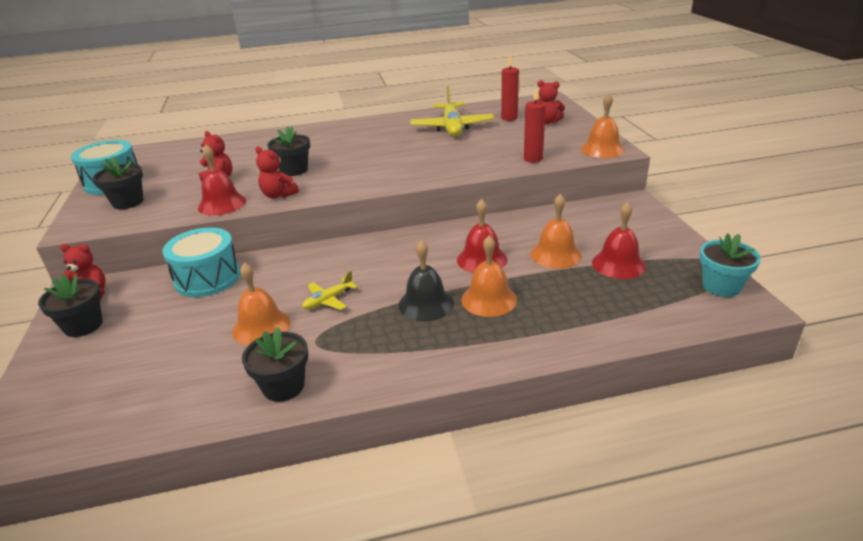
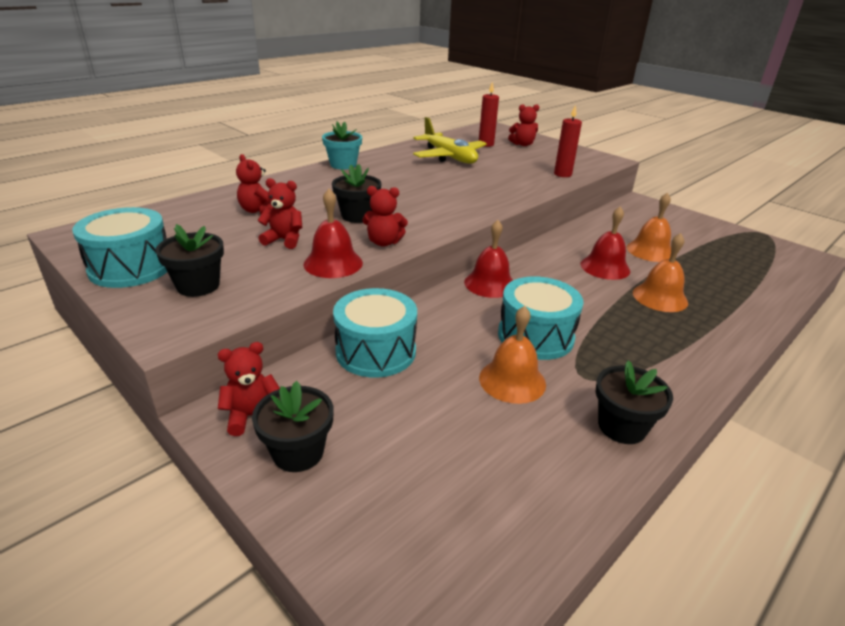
camera: 35 degrees left, 0 degrees up
yellow plane [302,271,358,310] -> turquoise drum [498,276,584,360]
black bell [398,240,454,322] -> none
orange bell [581,93,625,158] -> none
red bell [592,202,646,279] -> red bell moved to [464,220,513,298]
turquoise flower pot [700,233,761,297] -> turquoise flower pot moved to [322,122,362,170]
none -> red teddy bear [236,154,273,214]

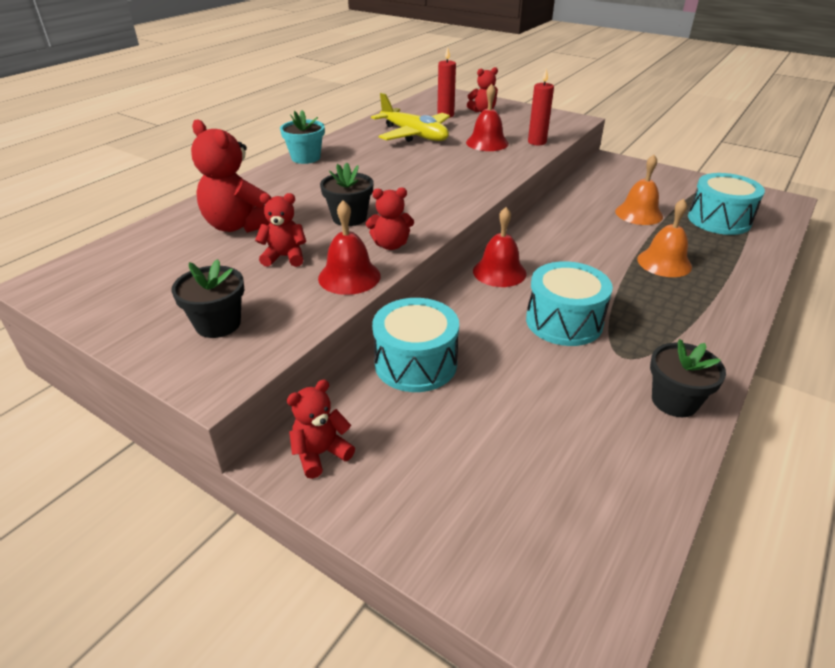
camera: 10 degrees left, 5 degrees up
turquoise drum [72,207,167,288] -> turquoise drum moved to [688,173,765,235]
red teddy bear [236,154,273,214] -> red teddy bear [191,119,270,233], size x1.71
black flower pot [252,381,334,472] -> none
orange bell [479,306,546,404] -> none
red bell [580,206,630,280] -> red bell moved to [466,84,509,151]

